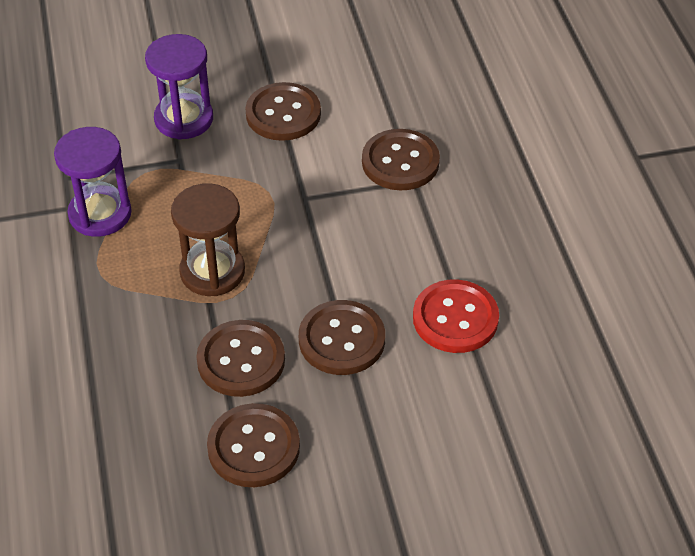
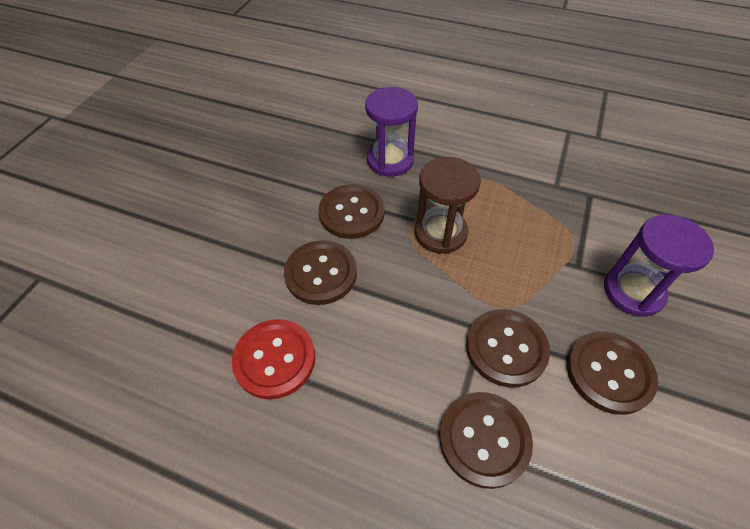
camera: 125 degrees right, 5 degrees up
purple hourglass [54,127,132,237] -> purple hourglass moved to [365,87,418,177]
brown button [207,403,300,487] -> brown button moved to [466,309,550,388]

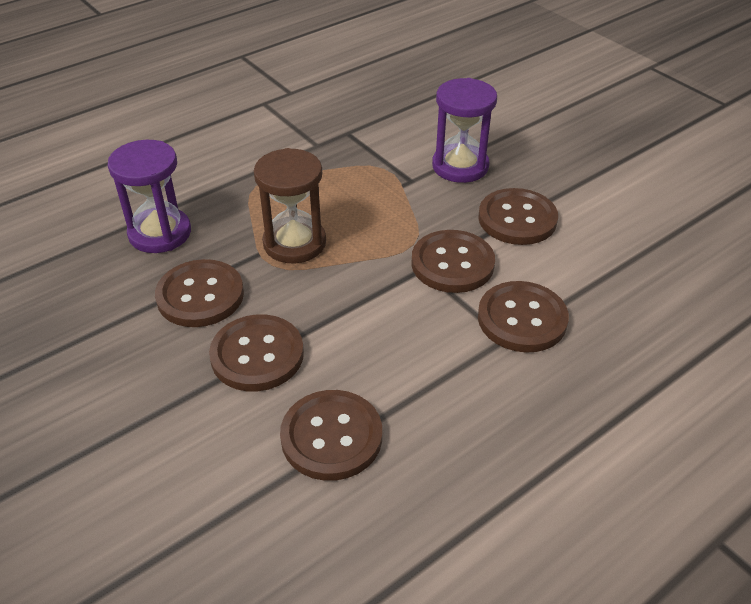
camera: 60 degrees left, 10 degrees down
red button [232,319,315,399] -> brown button [280,390,382,481]

